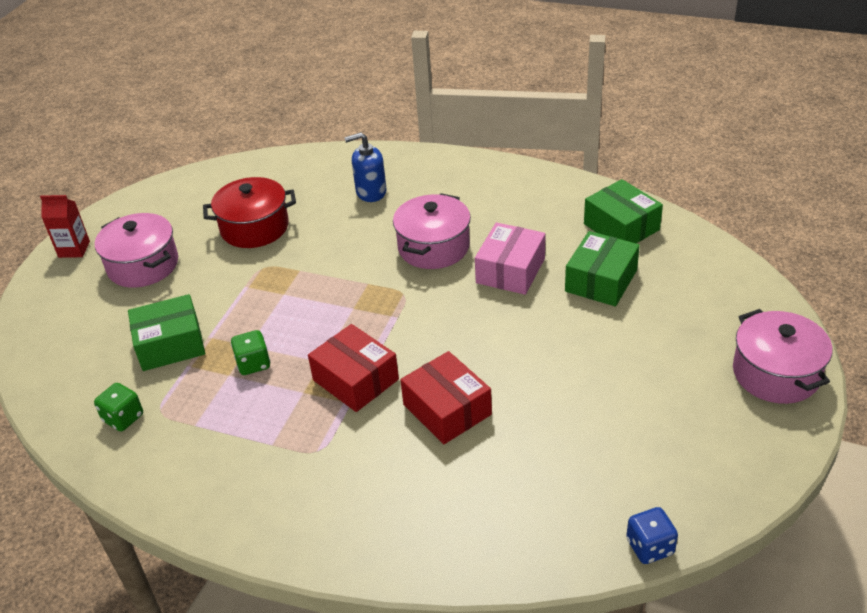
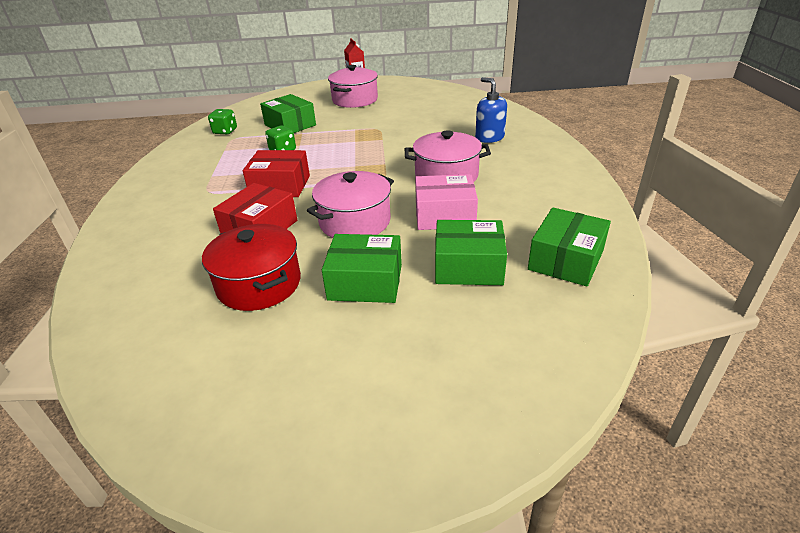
camera: 65 degrees right, 5 degrees down
red pot [203,177,296,248] -> red pot moved to [202,224,301,311]
red box [308,324,399,412] -> red box turned 75 degrees clockwise [243,150,310,197]
blue dice [626,507,678,564] -> none
pink pot [733,309,833,404] -> pink pot moved to [307,171,394,238]
none -> green box [322,234,402,303]

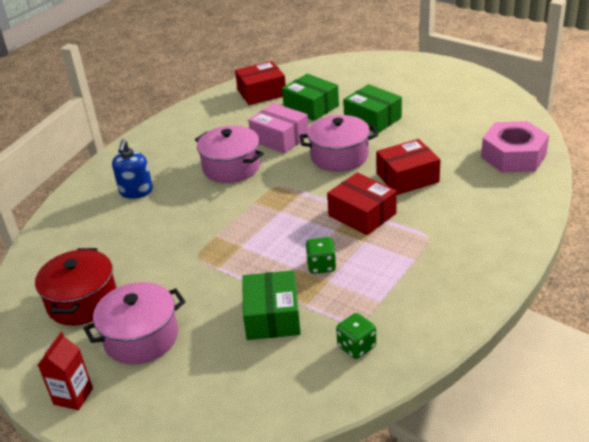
camera: 140 degrees left, 0 degrees up
red pot [202,224,301,311] -> red pot moved to [35,248,117,325]
green box [528,207,611,287] -> red box [235,61,286,105]
none -> pink nut [481,121,549,173]

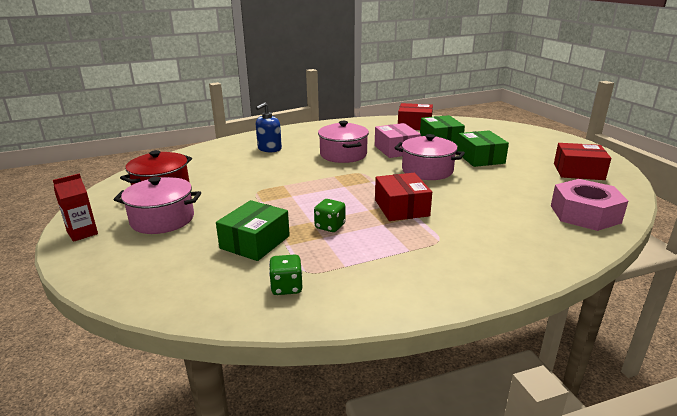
camera: 30 degrees right, 10 degrees down
red box [376,139,440,195] -> red box moved to [554,143,611,180]

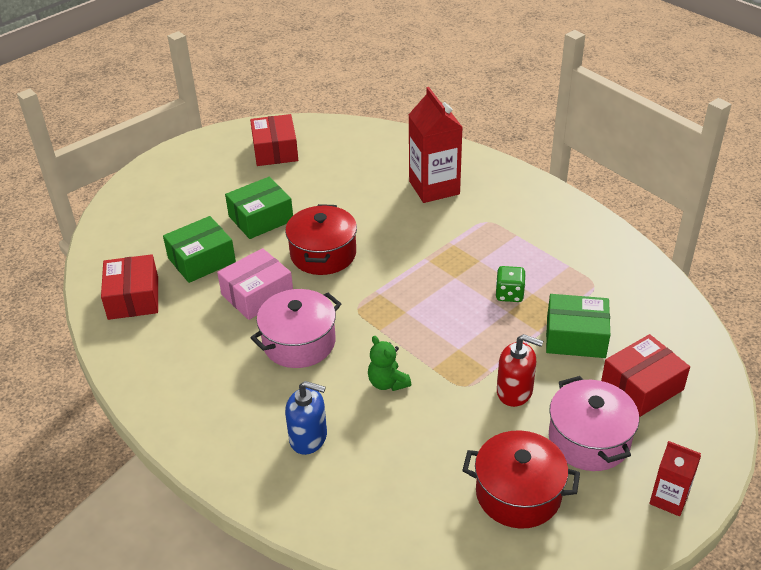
camera: 110 degrees left, 15 degrees up
green dice [269,254,303,295] -> none
red box [375,173,432,221] -> red box moved to [601,334,690,417]
pink pot [395,134,465,180] -> red pot [285,204,357,275]
pink nut [551,179,628,231] -> none
none -> green teddy bear [368,336,411,391]
none -> red carton [408,87,463,203]
none -> red soap dispenser [497,334,543,407]

